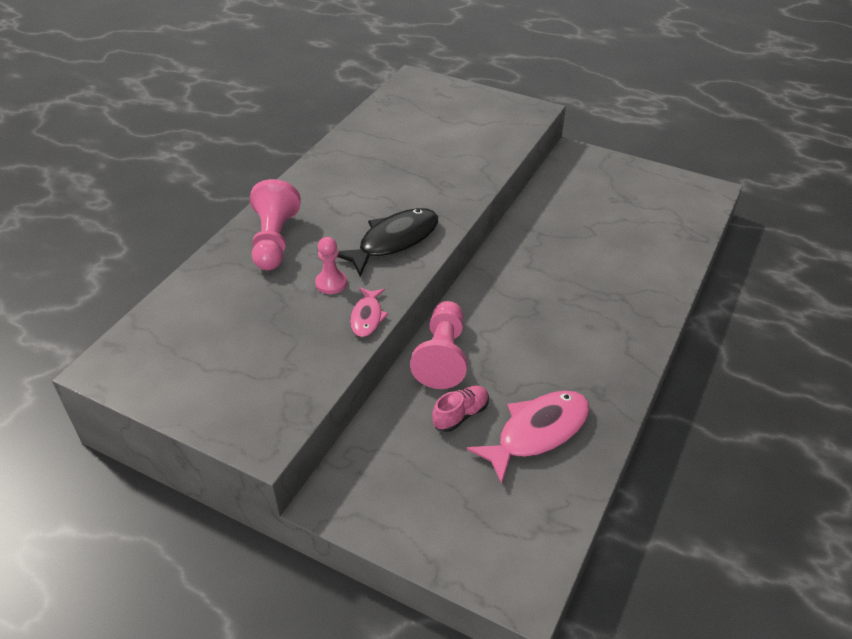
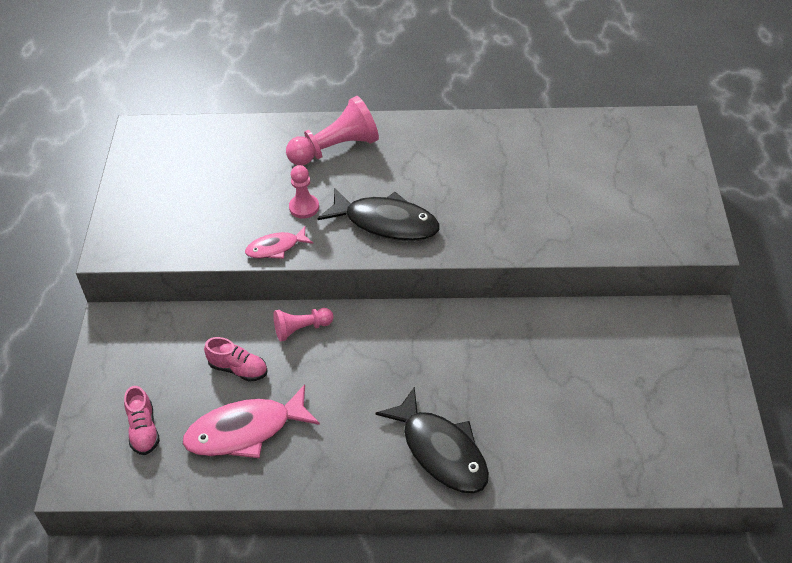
camera: 65 degrees right, 5 degrees up
pink pawn [410,301,467,389] -> pink pawn [273,308,334,342], size x0.59
pink fish [467,391,589,484] -> pink fish turned 135 degrees clockwise [183,384,320,458]
none -> pink shoe [124,386,160,455]
none -> black fish [375,386,489,494]

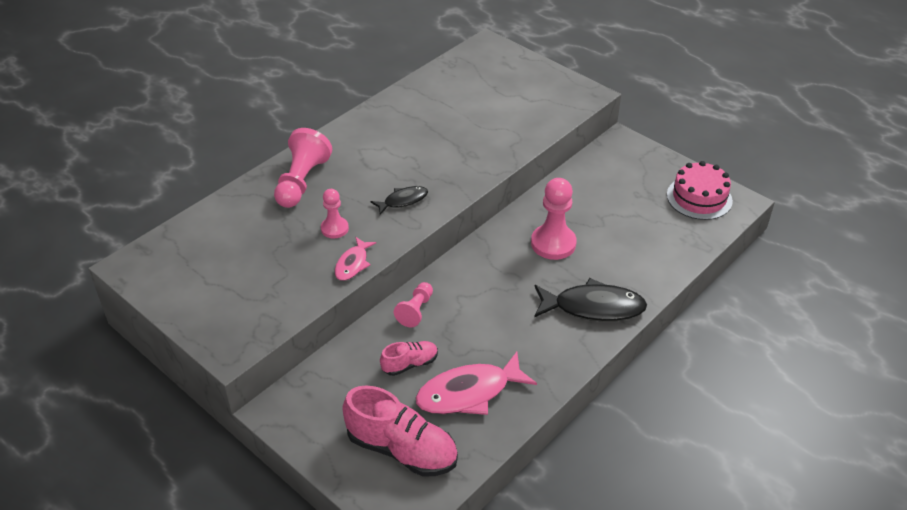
camera: 50 degrees left, 5 degrees down
pink shoe [124,386,160,455] -> pink shoe [342,386,458,477], size x1.87
pink fish [183,384,320,458] -> pink fish turned 45 degrees clockwise [415,352,537,415]
black fish [317,188,440,241] -> black fish [371,186,428,215], size x0.55
none -> pink pawn [531,178,577,260]
none -> pink cake [667,161,733,220]

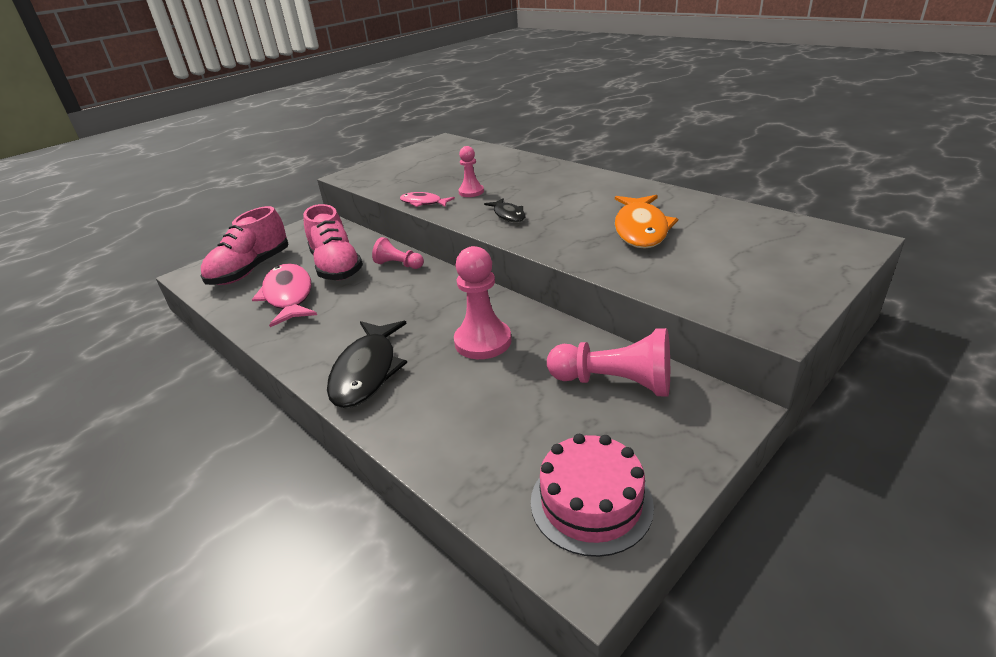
camera: 95 degrees right, 10 degrees down
pink pawn [274,128,332,208] -> pink pawn moved to [547,328,670,396]
pink shoe [380,341,438,376] -> pink shoe [303,204,363,280], size x1.87
none -> orange fish [615,195,678,249]

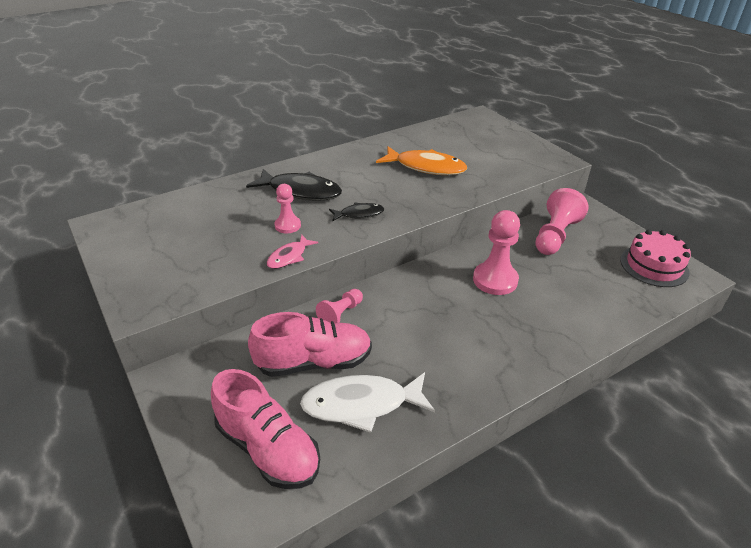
camera: 80 degrees left, 5 degrees up
pink fish [252,263,317,327] -> white fish [300,372,435,433]
black fish [327,321,407,408] -> black fish moved to [246,169,342,201]

